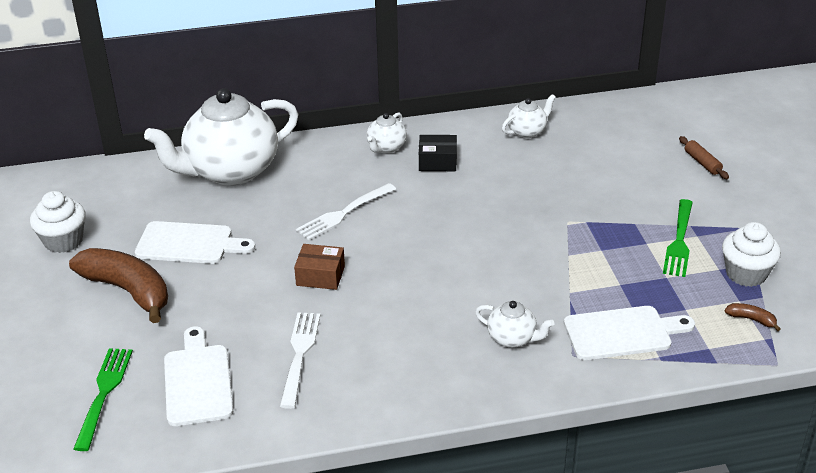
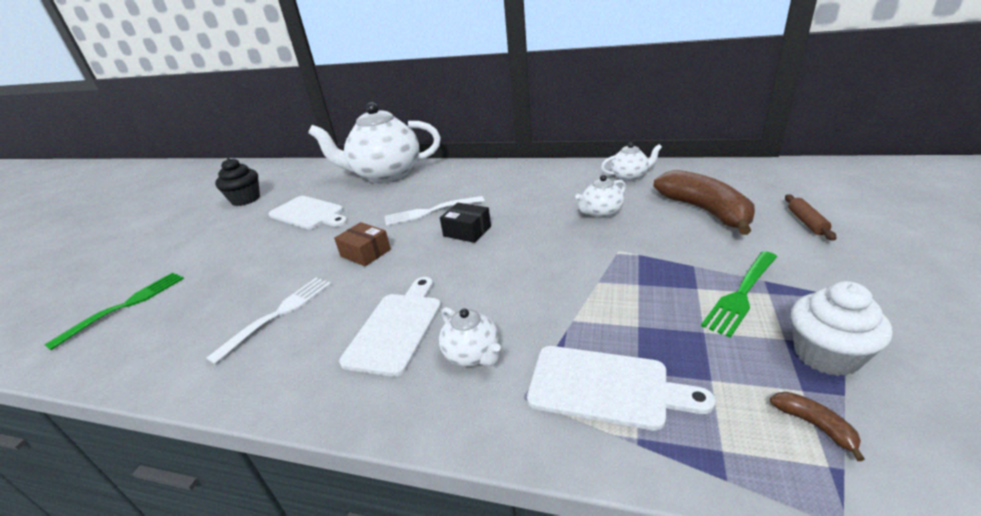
camera: 30 degrees right, 5 degrees down
white cupcake [30,191,86,253] -> black cupcake [215,158,260,206]
brown banana [69,248,168,323] -> brown banana moved to [654,170,755,235]
white cutting board [164,326,233,426] -> white cutting board moved to [339,277,441,377]
white teapot [367,112,407,153] -> white teapot moved to [575,175,626,218]
black box [419,135,457,171] -> black box moved to [440,203,491,243]

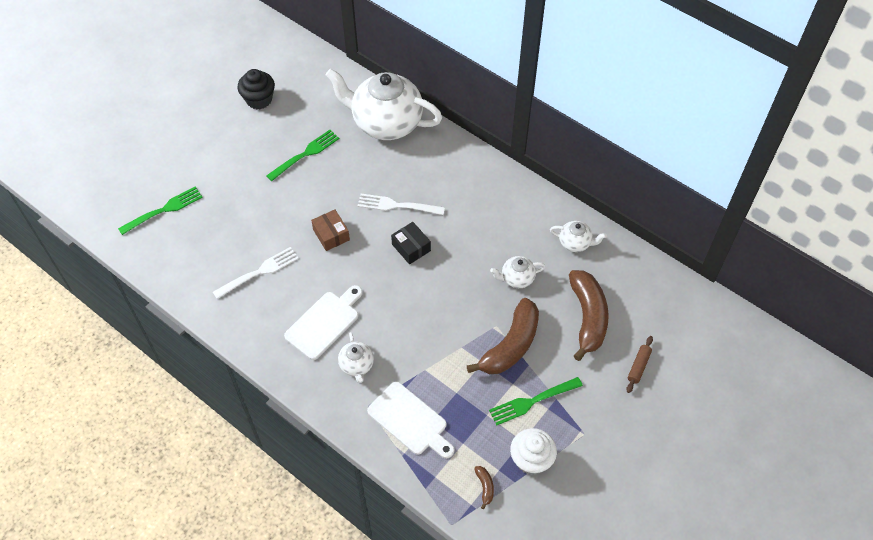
camera: 20 degrees right, 25 degrees up
white cutting board [268,196,348,229] -> green fork [266,130,339,181]
none -> brown banana [467,298,539,374]

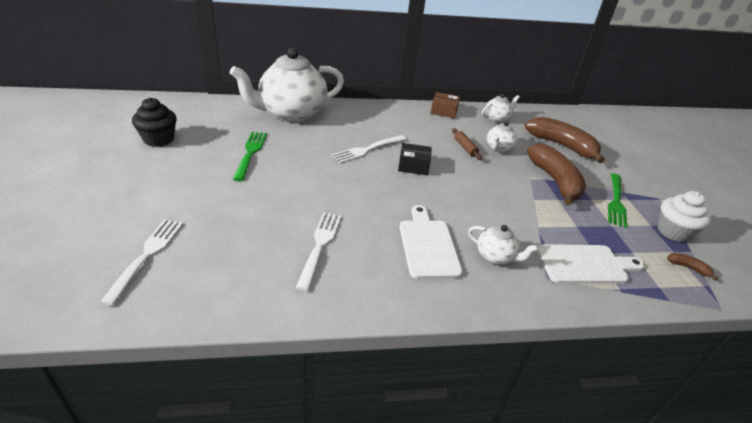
camera: 50 degrees left, 20 degrees down
green fork [118,187,203,235] -> white fork [100,219,183,306]
brown box [311,209,350,251] -> brown box moved to [431,92,460,119]
brown rolling pin [626,336,653,393] -> brown rolling pin moved to [452,128,482,160]

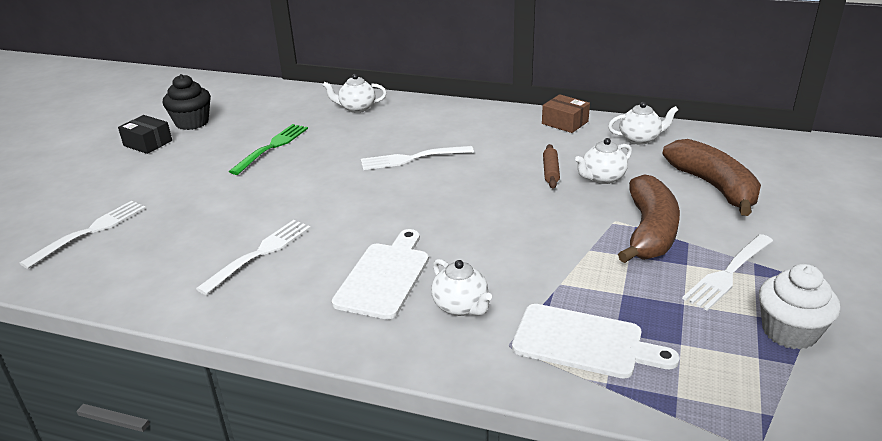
camera: 30 degrees right, 5 degrees down
white teapot [230,48,344,122] -> white teapot [323,74,387,113], size x0.43
black box [398,143,432,175] -> black box moved to [118,115,172,154]
green fork [608,173,627,228] -> white fork [682,234,773,311]
brown banana [667,253,718,281] -> none

